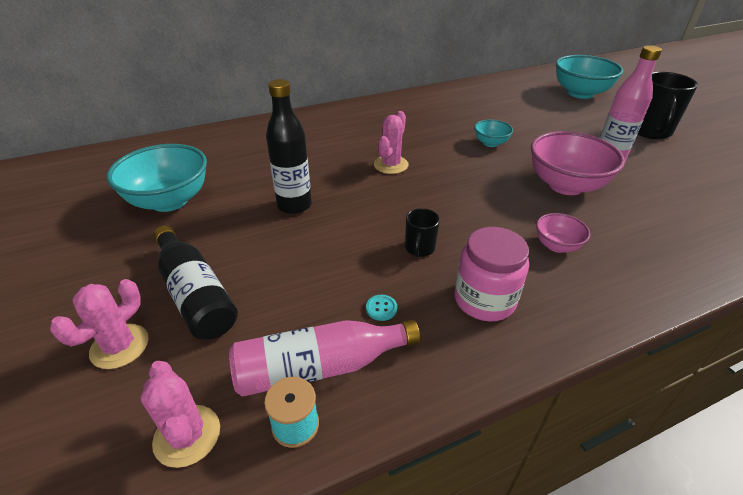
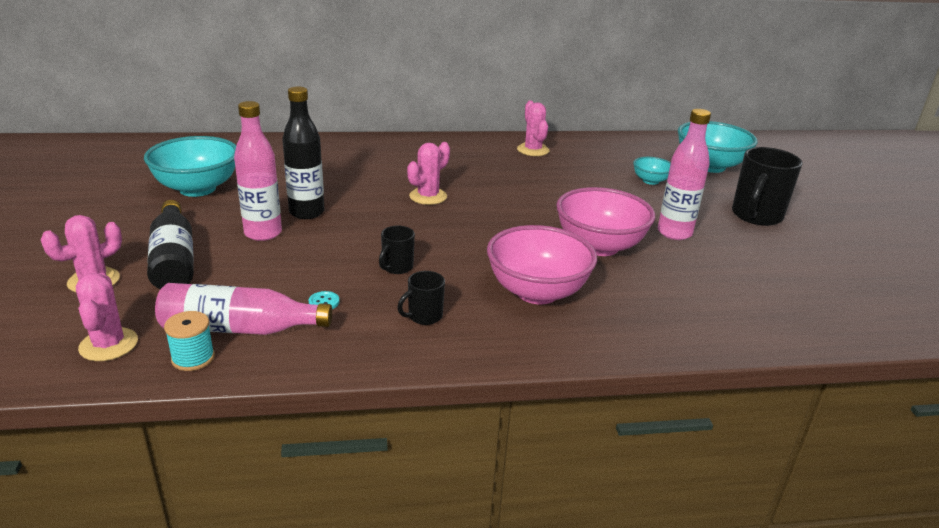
camera: 15 degrees right, 10 degrees down
pink jar [454,227,529,322] -> black mug [397,271,445,325]
turquoise bowl [474,120,513,147] -> turquoise bowl moved to [633,157,671,185]
pink bowl [536,213,591,253] -> pink bowl [487,225,597,304], size x1.98
none -> pink bottle [234,101,282,241]
none -> pink cactus [517,100,549,156]

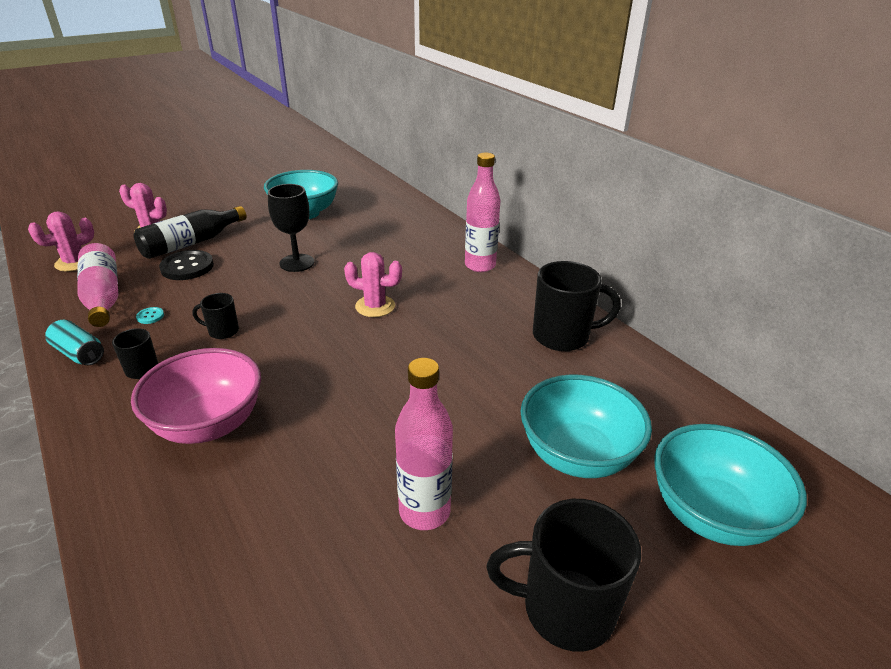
camera: 65 degrees right, 5 degrees up
turquoise spool [164,311,215,371] -> none
pink bottle [234,101,282,241] -> pink bottle moved to [465,153,500,272]
black bottle [282,87,325,219] -> black goblet [268,184,314,272]
pink cactus [517,100,549,156] -> black mug [533,261,621,351]
pink bowl [556,187,655,256] -> none
turquoise bowl [633,157,671,185] -> turquoise bowl [521,375,652,478], size x1.98
none -> turquoise can [45,320,104,365]
none -> black button [159,250,214,280]

